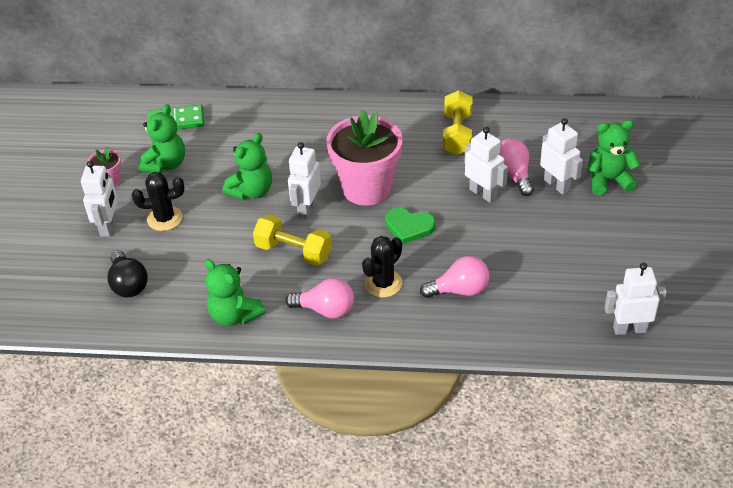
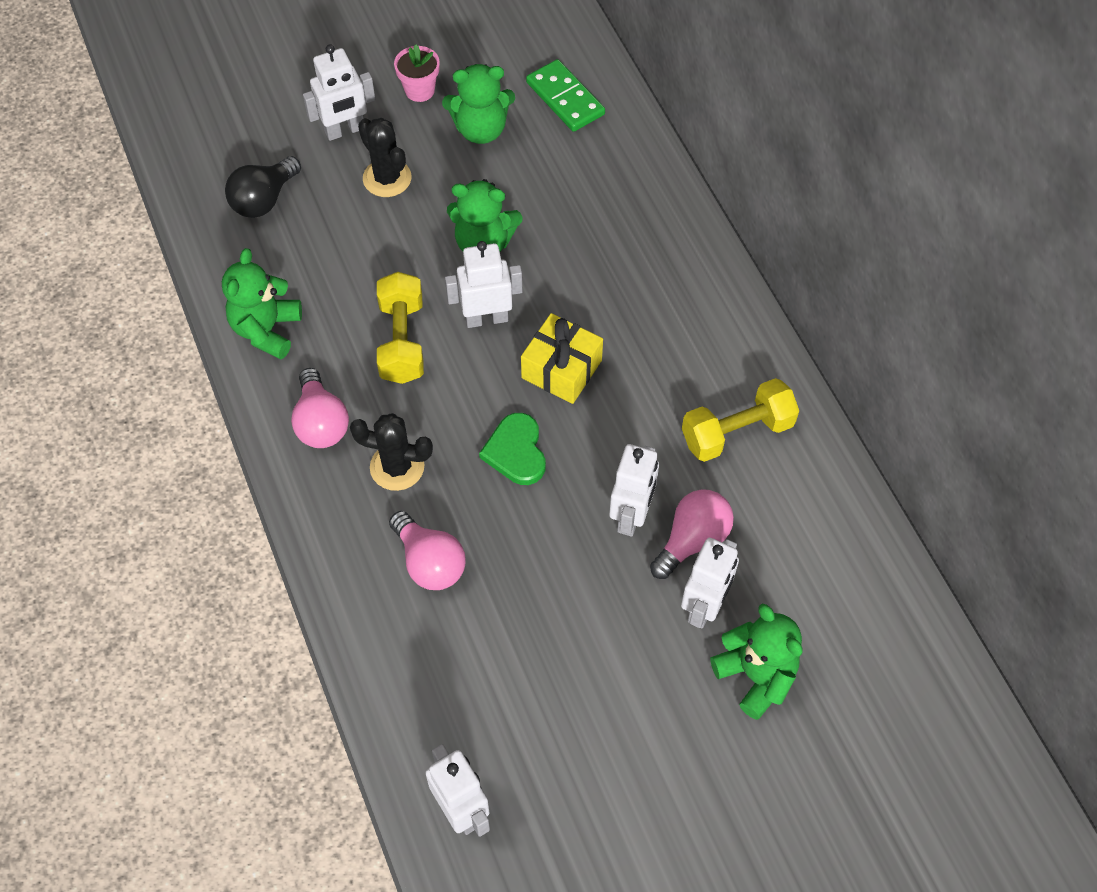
camera: 60 degrees right, 15 degrees up
pink flower pot [326,110,402,206] -> yellow gift [521,313,603,404]

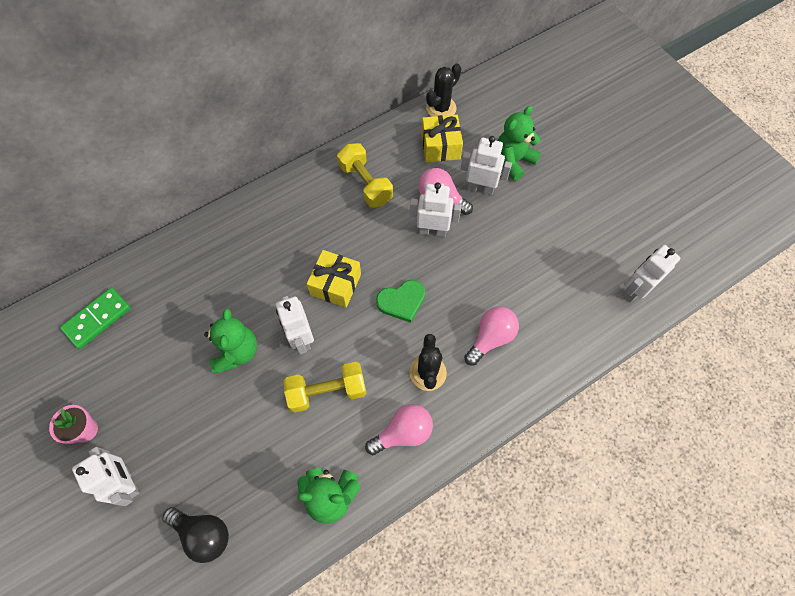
camera: 100 degrees left, 5 degrees up
black cactus [358,118,412,197] -> black cactus moved to [426,63,461,117]
green teddy bear [442,64,515,144] -> none
none -> yellow gift [421,115,463,162]

